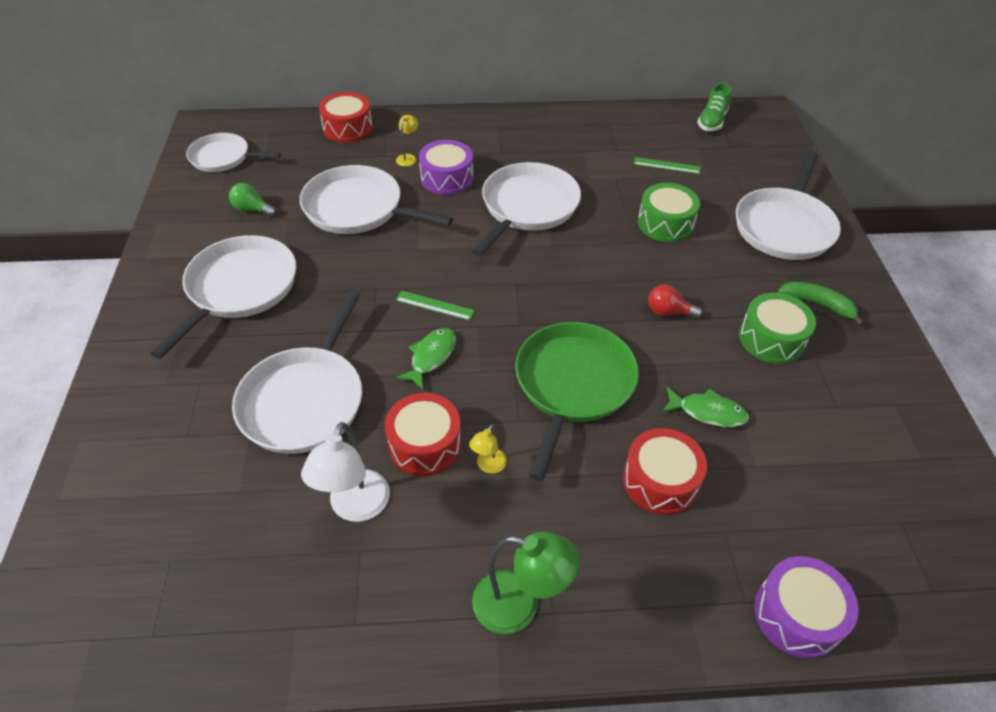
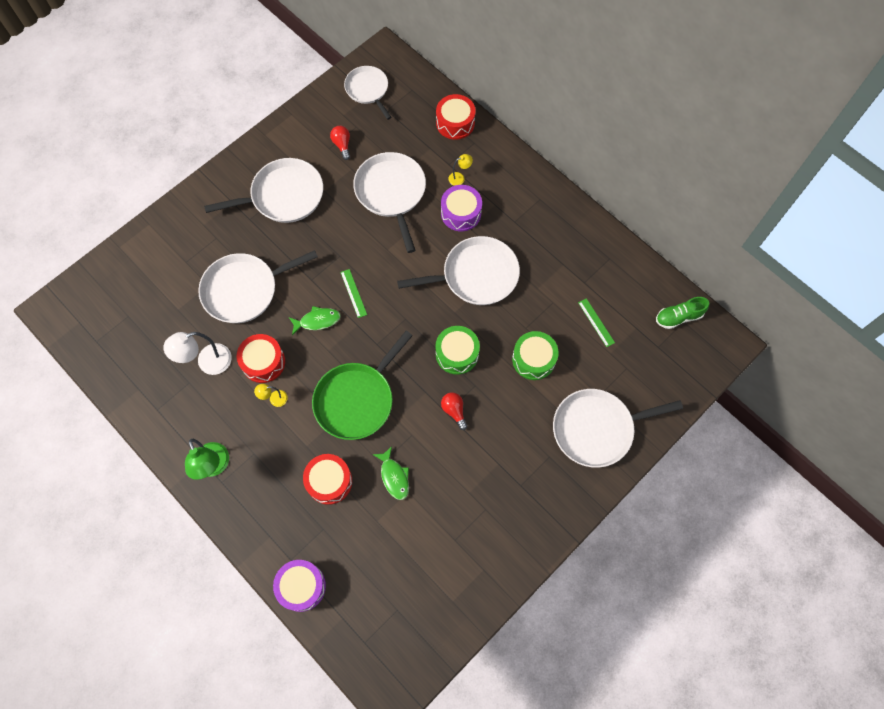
camera: 50 degrees right, 20 degrees up
green light bulb [229,183,276,217] -> red light bulb [330,126,350,160]
green pan [515,322,639,481] -> green pan turned 150 degrees clockwise [312,331,413,440]
green drum [739,293,816,364] -> green drum moved to [435,326,480,375]
green banana [778,282,864,326] -> none

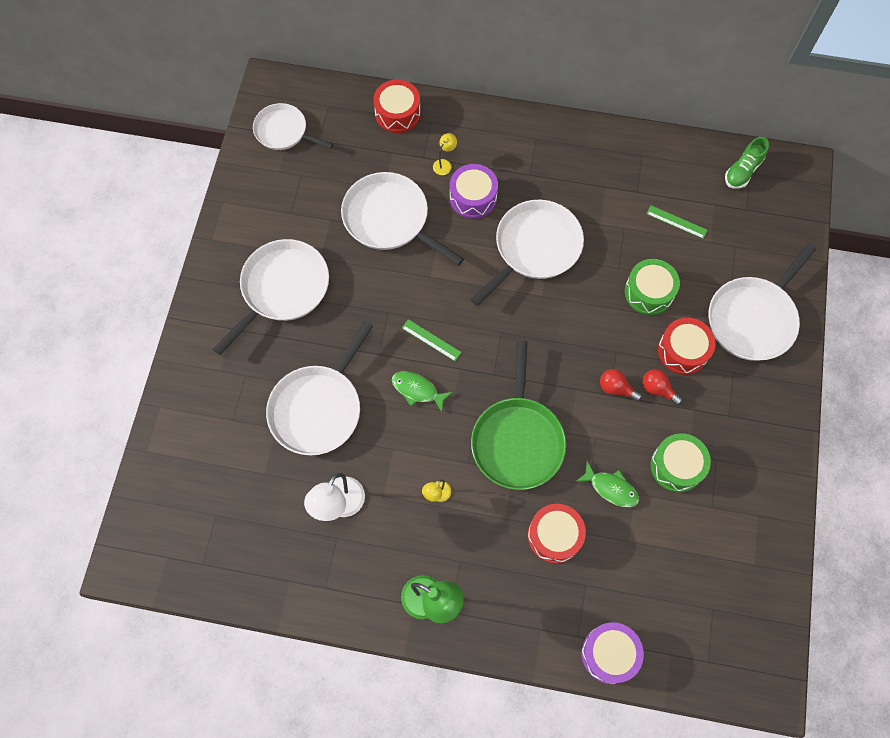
camera: 35 degrees left, 0 degrees up
red drum [237,334,285,383] -> red drum moved to [658,318,716,375]
green fish [289,306,340,335] -> green fish turned 105 degrees counterclockwise [392,371,453,412]
red light bulb [330,126,350,160] -> red light bulb moved to [643,369,682,405]
green drum [435,326,480,375] -> green drum moved to [651,433,711,492]

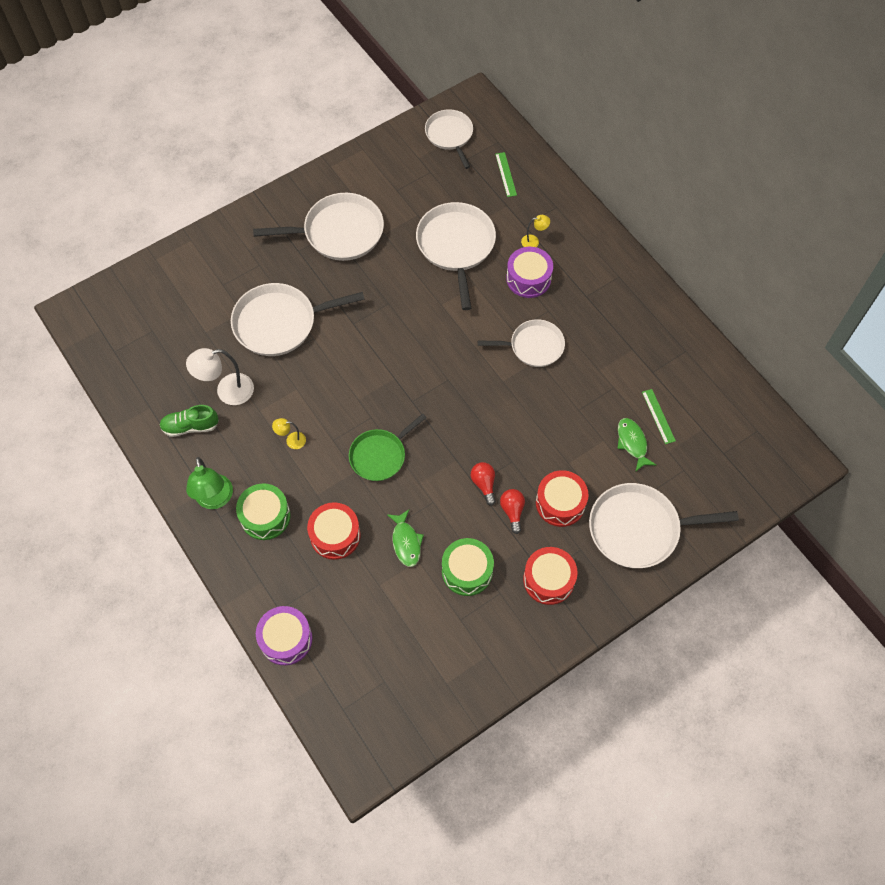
camera: 45 degrees right, 5 degrees down
red drum [373,80,421,133] -> red drum moved to [523,547,578,605]
green fish [392,371,453,412] -> green fish moved to [617,418,656,472]
green ruler [402,319,461,361] -> green ruler moved to [495,152,517,197]
white pan [470,200,584,306] -> white pan [478,319,565,367], size x0.64
green pan [471,341,566,490] -> green pan [349,413,427,481], size x0.64
green drum [625,259,680,315] -> green drum moved to [236,483,291,540]
green shoe [725,137,769,189] -> green shoe moved to [159,405,219,437]

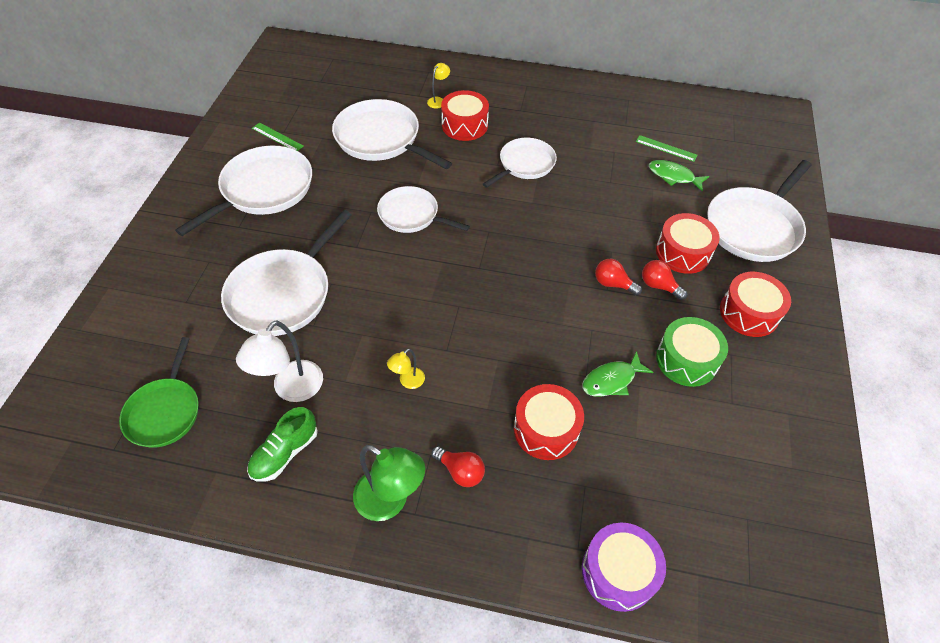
camera: 45 degrees left, 10 degrees down
green drum [236,483,291,540] -> red light bulb [432,446,485,487]
green pan [349,413,427,481] -> green pan moved to [119,337,199,448]
green fish [387,509,424,567] -> green fish turned 120 degrees clockwise [582,351,654,397]
white pan [425,109,473,169] -> white pan moved to [377,186,470,233]
green ruler [495,152,517,197] -> green ruler moved to [252,123,304,151]
purple drum [506,247,553,298] -> red drum [441,90,489,141]

